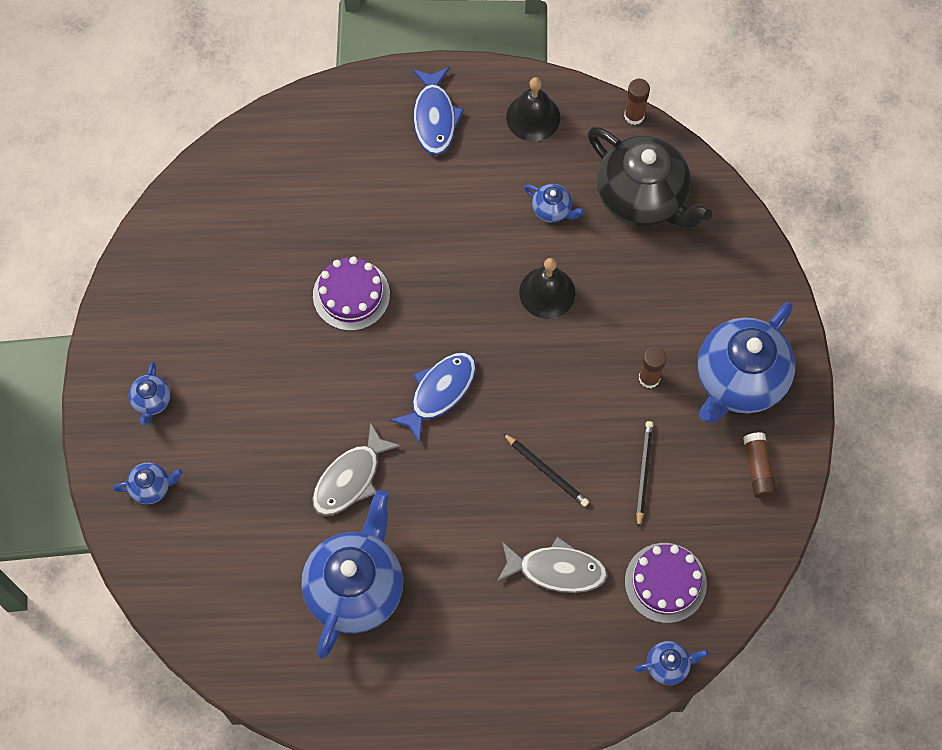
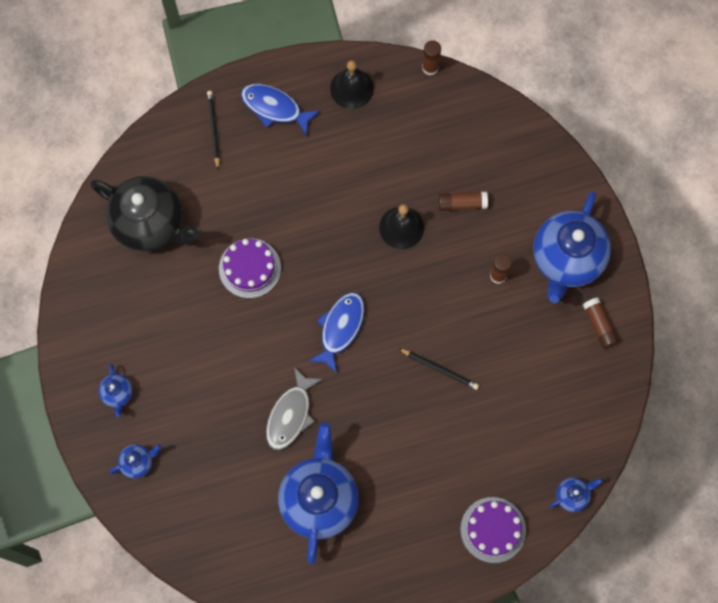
camera: 15 degrees left, 5 degrees up
blue fish [413,67,464,155] -> blue fish turned 135 degrees clockwise [241,84,320,136]
grey fish [497,537,608,593] -> none
blue teapot [524,184,584,223] -> none
black teapot [588,127,713,229] -> black teapot moved to [90,176,200,251]
purple cake [625,543,707,623] -> purple cake moved to [460,497,526,563]
black pencil [636,421,653,529] -> black pencil moved to [207,91,220,169]
none -> brown glue stick [438,192,488,211]

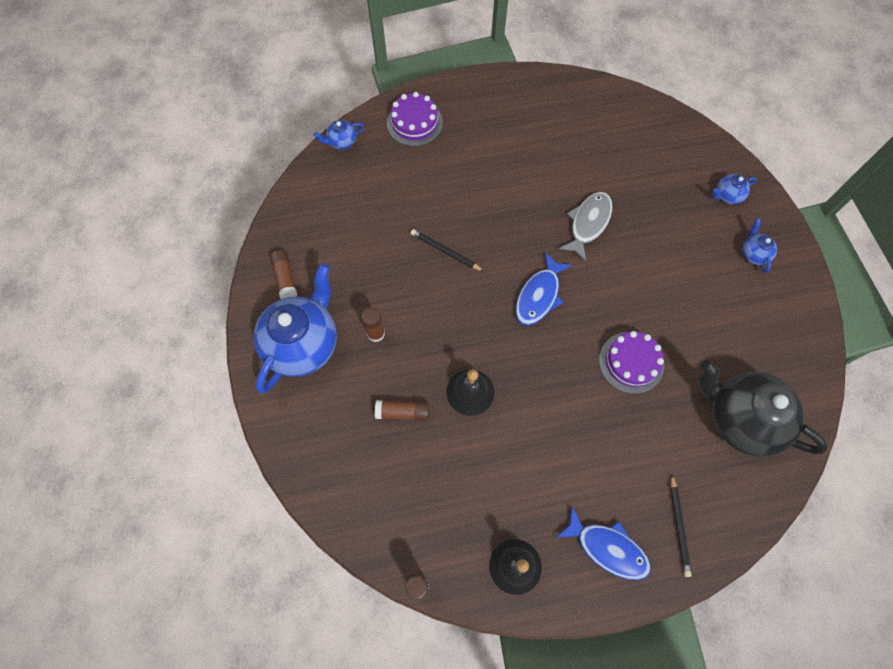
camera: 175 degrees left, 5 degrees down
blue teapot [278,423,359,564] -> none

